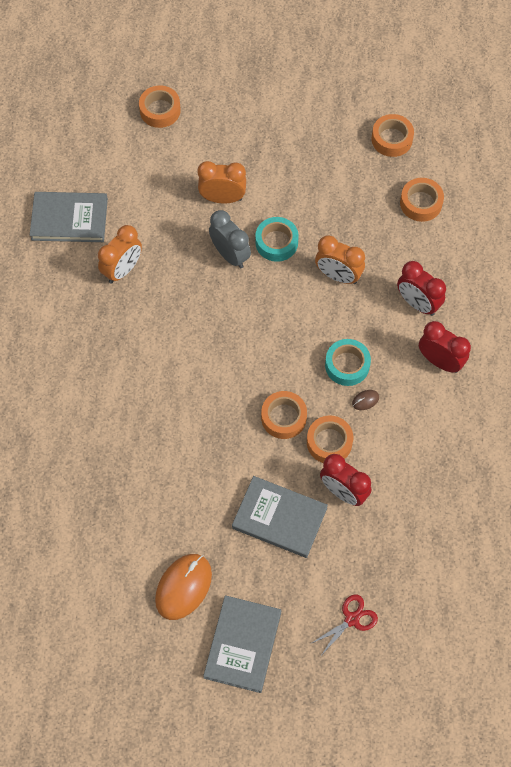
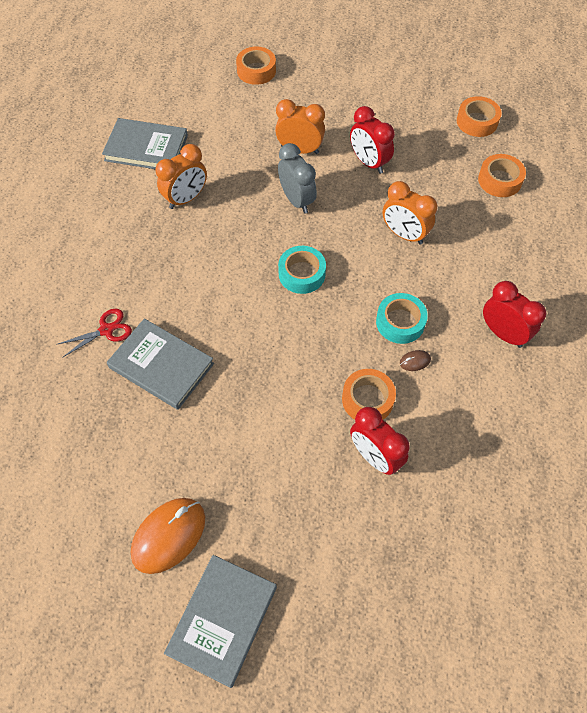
camera: 10 degrees right, 5 degrees down
grey book [232,476,328,558] -> grey book moved to [107,318,214,410]
turquoise tape [255,217,299,262] -> turquoise tape moved to [278,246,326,294]
orange tape [261,391,307,439] -> none
red scissors [310,595,378,654] -> red scissors moved to [56,308,132,358]
red clock [397,261,446,316] -> red clock moved to [350,106,395,174]

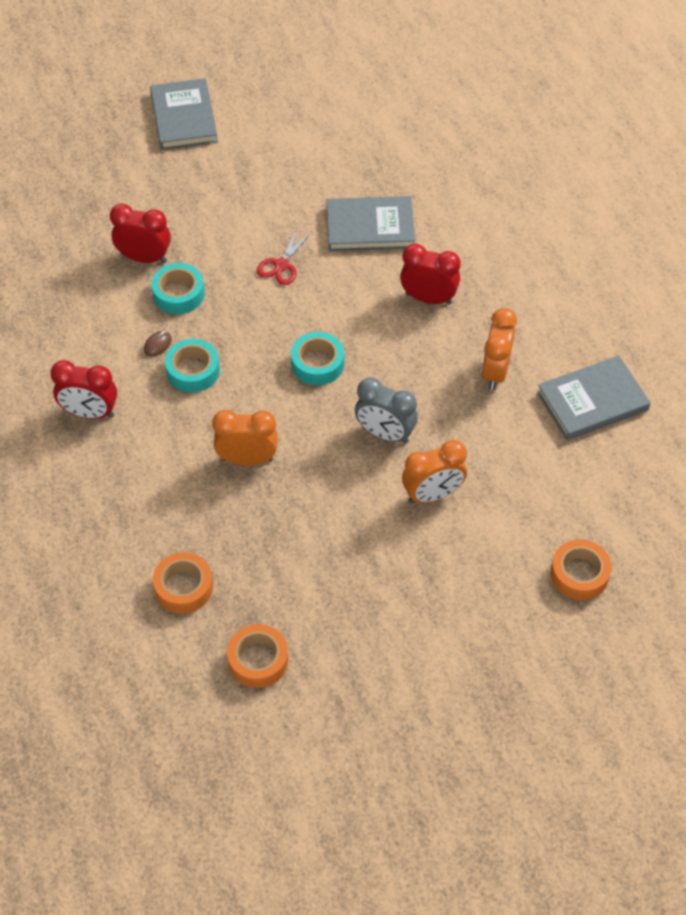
camera: 145 degrees right, 5 degrees down
red scissors [56,308,132,358] -> red scissors moved to [257,228,312,285]
orange mouse [131,498,205,574] -> none
orange tape [342,369,396,420] -> turquoise tape [151,263,205,314]
red clock [350,106,395,174] -> red clock moved to [400,244,461,305]

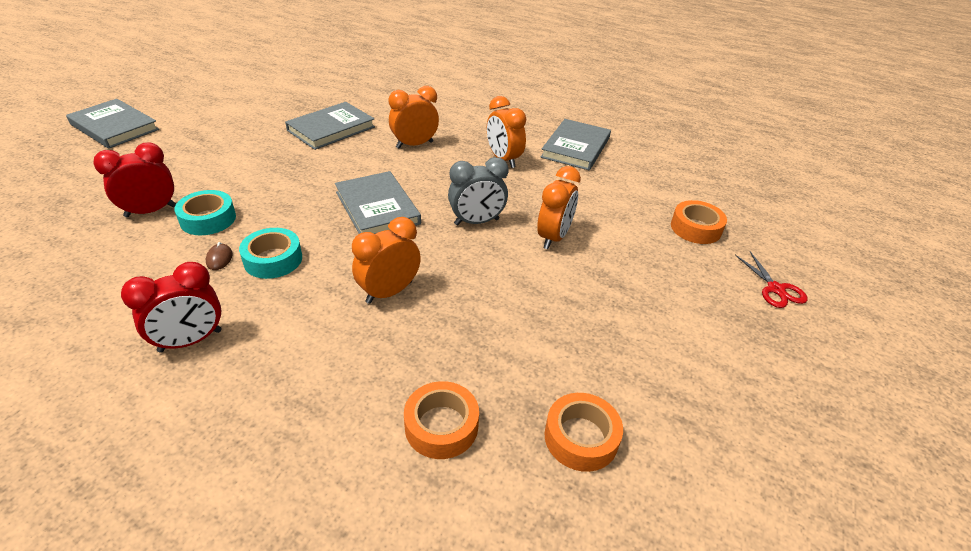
camera: 45 degrees left, 15 degrees down
red scissors [257,228,312,285] -> red scissors moved to [735,251,808,308]
turquoise tape [291,332,344,385] -> grey book [335,171,421,234]
red clock [400,244,461,305] -> orange clock [389,86,439,148]

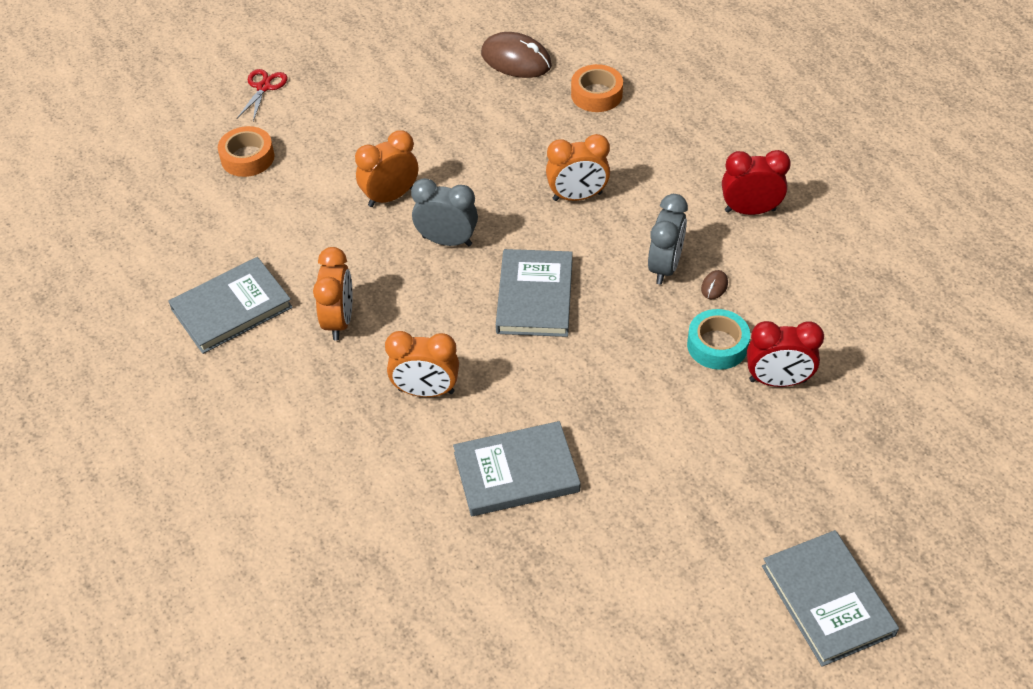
camera: 145 degrees left, 10 degrees up
turquoise tape [239,228,302,279] -> grey clock [648,194,688,285]
orange tape [544,393,623,472] -> brown mouse [481,32,552,78]

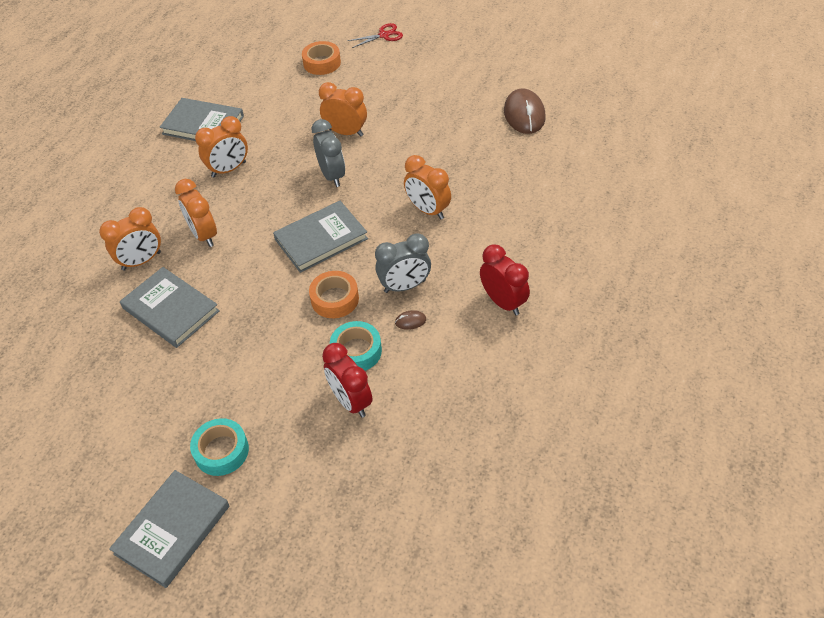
camera: 55 degrees right, 0 degrees up
orange tape [571,64,623,112] -> orange tape moved to [309,271,359,318]
none -> orange clock [99,207,161,270]
none -> turquoise tape [190,418,249,476]

